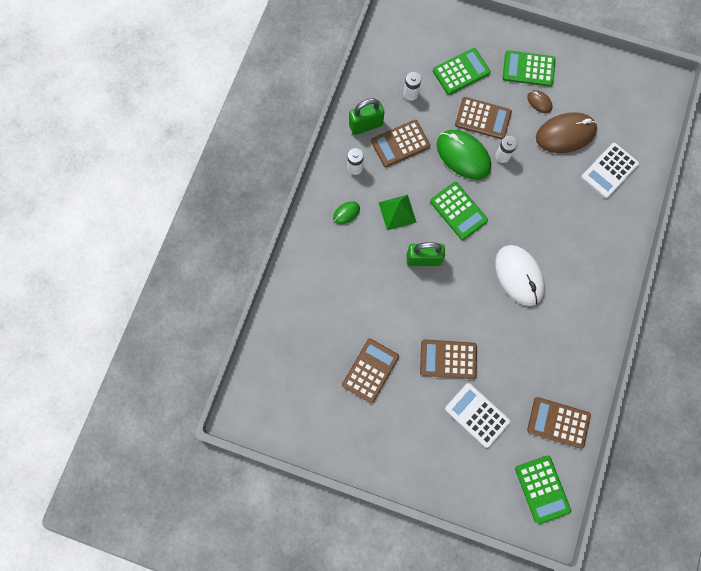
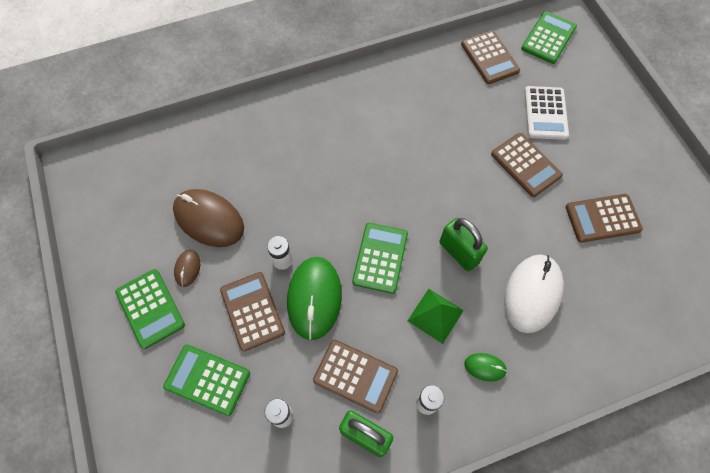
camera: 130 degrees left, 10 degrees down
white mouse [495,245,545,306] -> white mouse moved to [504,254,564,333]
white calculator [581,143,639,198] -> none

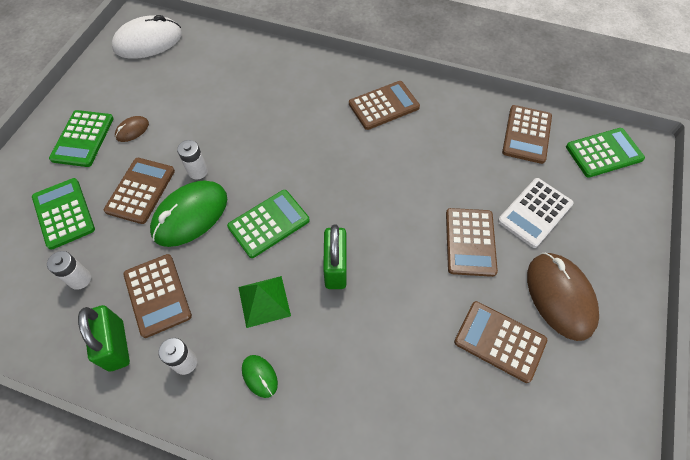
camera: 40 degrees right, 5 degrees down
brown mouse [173,189,244,247] -> brown mouse moved to [527,253,599,341]
white mouse [504,254,564,333] -> white mouse moved to [112,15,182,59]
none -> brown calculator [349,81,420,130]

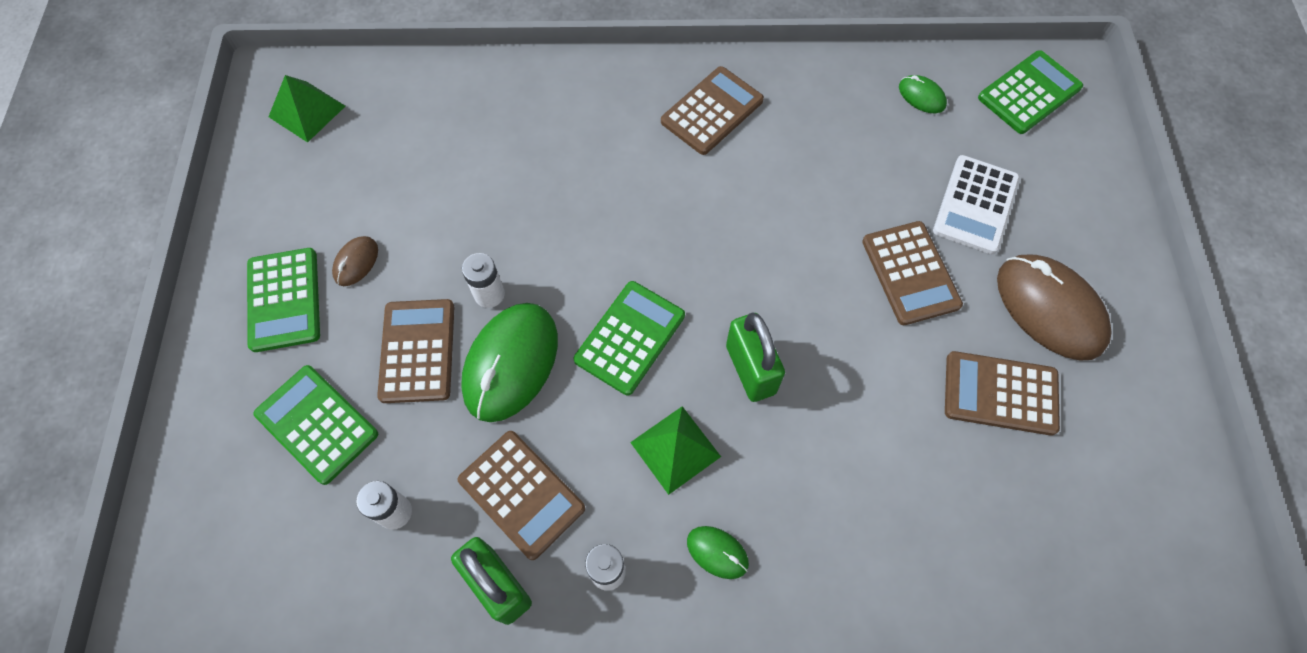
camera: 20 degrees left, 5 degrees up
white mouse [112,15,182,59] -> green pyramid [269,75,345,143]
brown calculator [502,105,552,164] -> green mouse [899,75,947,113]

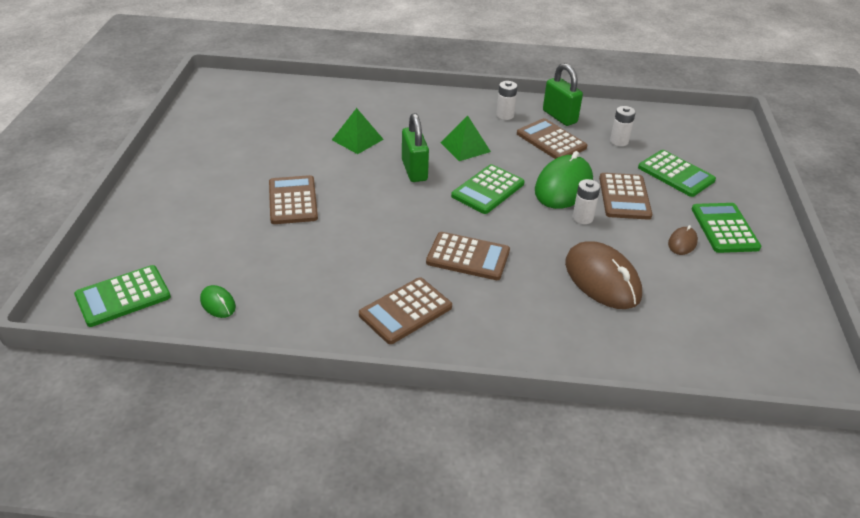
camera: 175 degrees left, 25 degrees down
green pyramid [269,75,345,143] -> green pyramid moved to [332,108,384,154]
green mouse [687,526,749,579] -> none
white calculator [933,155,1020,254] -> none
brown calculator [945,351,1060,436] -> brown calculator moved to [426,232,510,280]
brown mouse [997,254,1112,361] -> brown mouse moved to [565,241,642,309]

